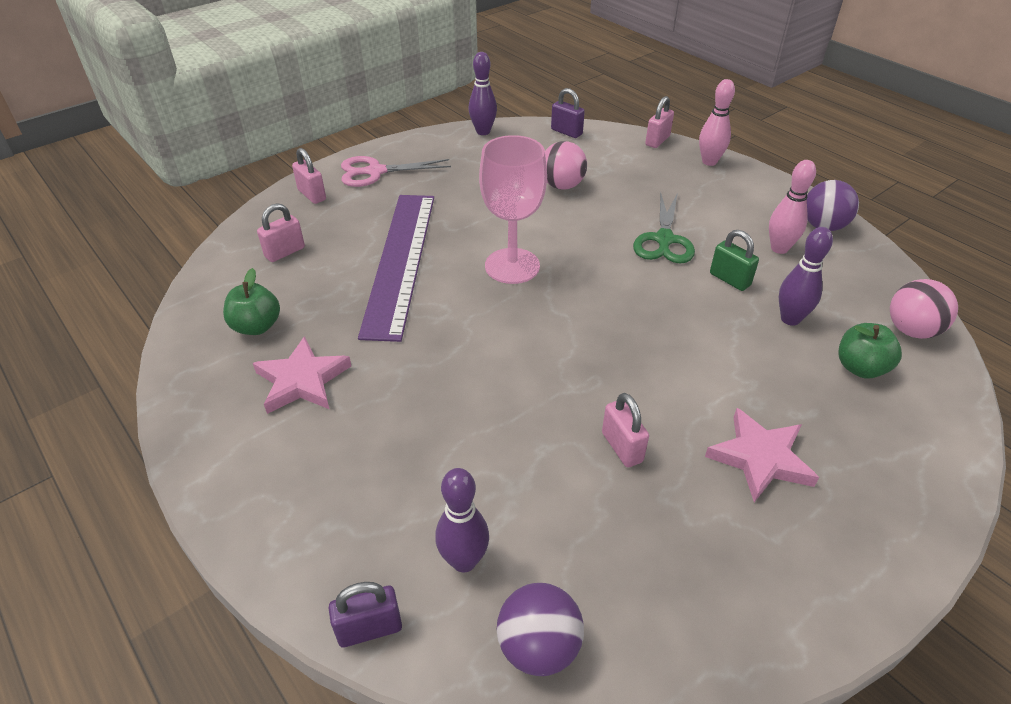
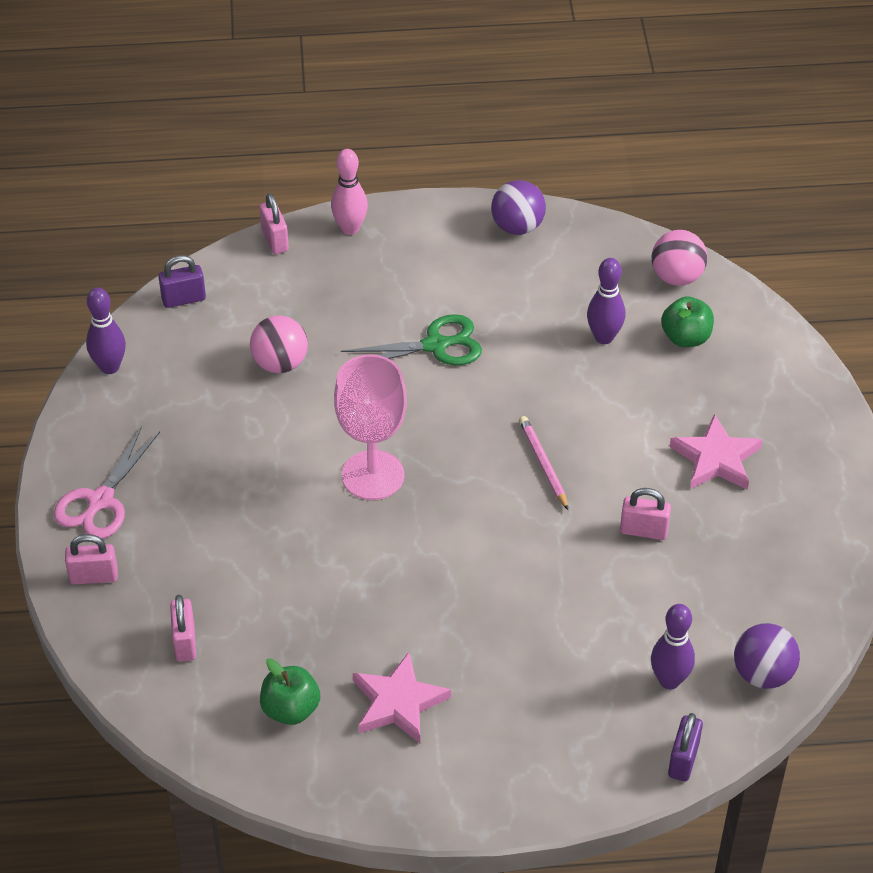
camera: 55 degrees left, 5 degrees up
purple ruler [358,195,434,342] -> none
green scissors [633,192,695,264] -> green scissors turned 60 degrees counterclockwise [341,314,482,365]
green padlock [710,230,759,291] -> none
pink bowling pin [769,160,816,254] -> none
none -> pink pencil [519,416,568,510]

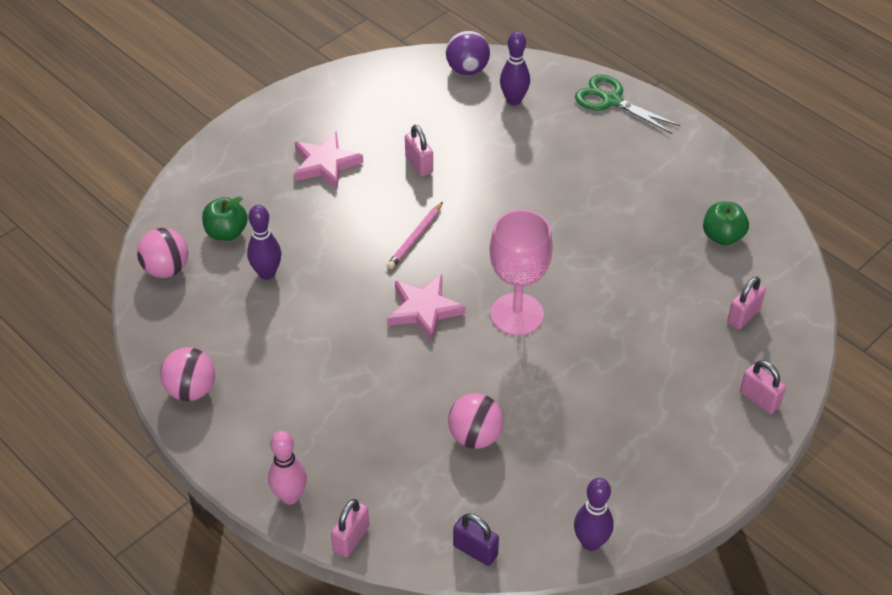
camera: 130 degrees left, 0 degrees up
pink scissors [53,426,160,539] -> none
green scissors [341,314,482,365] -> green scissors moved to [575,74,681,134]
pink star [353,652,451,743] -> pink star moved to [388,275,466,341]
purple ball [491,180,546,235] -> pink ball [160,347,215,401]
purple padlock [668,713,703,782] -> none

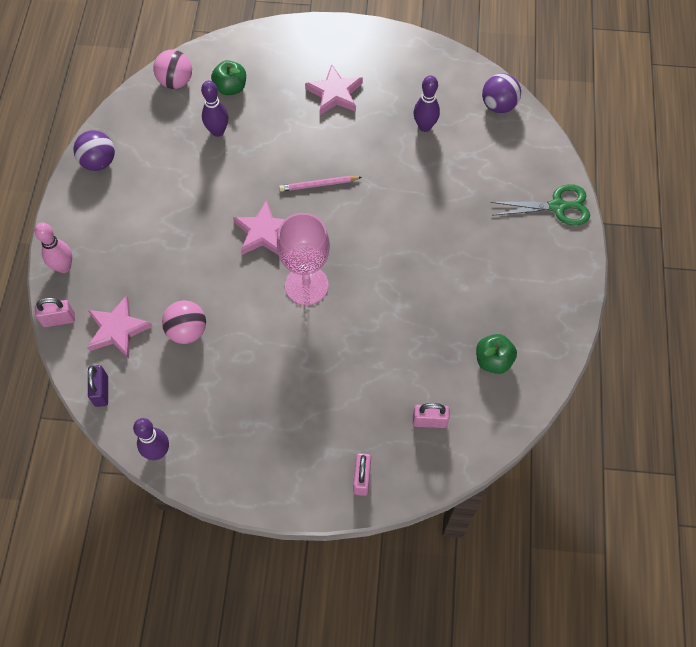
camera: 50 degrees right, 15 degrees up
pink ball [160,347,215,401] -> purple ball [73,130,115,171]
pink padlock [405,125,433,176] -> none
purple bowling pin [500,31,530,105] -> purple bowling pin moved to [414,75,440,132]
green scissors [575,74,681,134] -> green scissors turned 90 degrees clockwise [491,184,590,226]
none -> pink star [87,295,153,359]

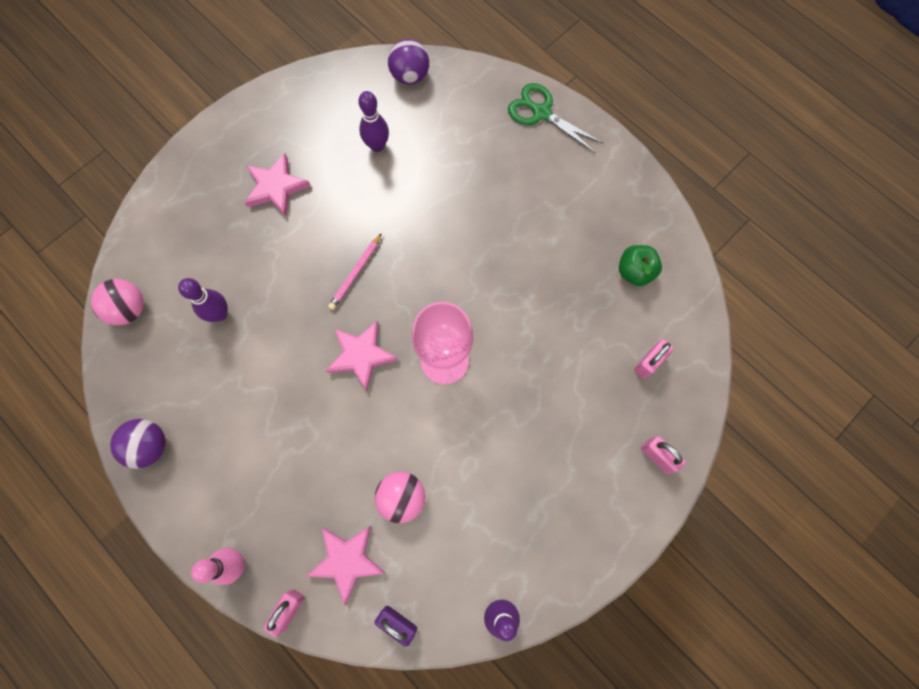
camera: 50 degrees left, 10 degrees up
green apple [211,60,246,95] -> none
green scissors [491,184,590,226] -> green scissors turned 90 degrees counterclockwise [508,83,604,153]

